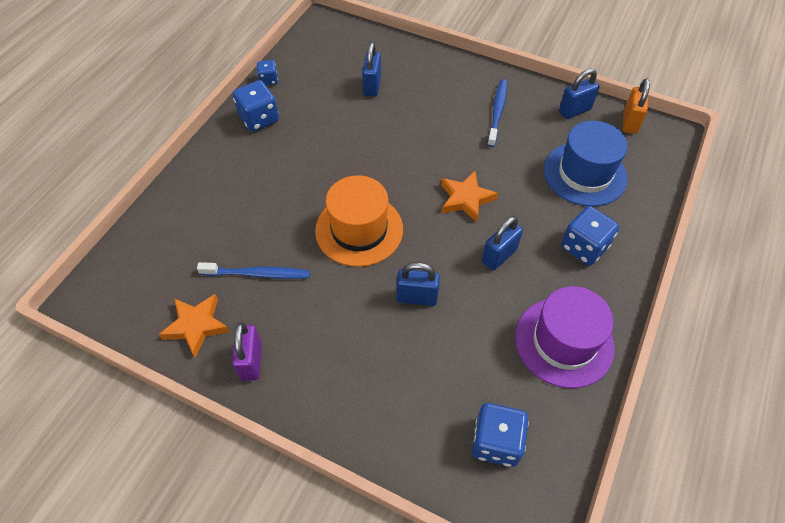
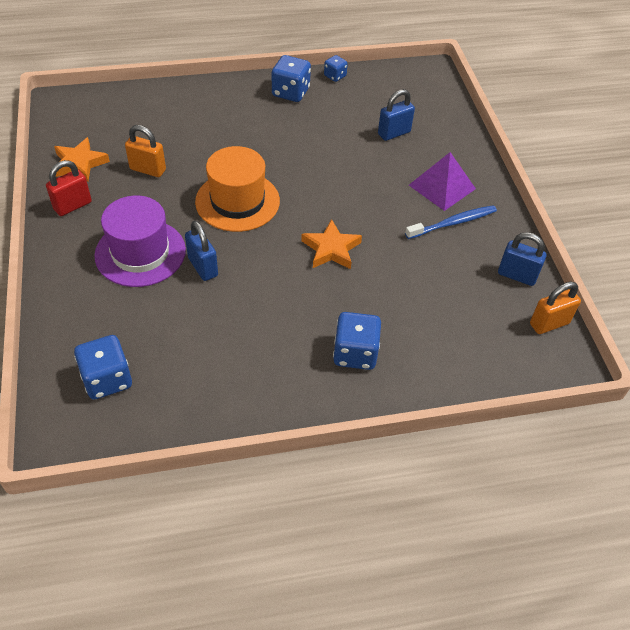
camera: 50 degrees right, 5 degrees down
blue toothbrush [197,262,310,279] -> orange padlock [125,125,166,177]
purple padlock [232,322,262,381] -> red padlock [46,160,92,216]
blue padlock [482,216,523,270] -> none
purple hat [515,286,615,388] -> purple hat moved to [94,196,186,287]
blue hat [544,121,628,207] -> none
none -> purple pyramid [409,152,476,211]

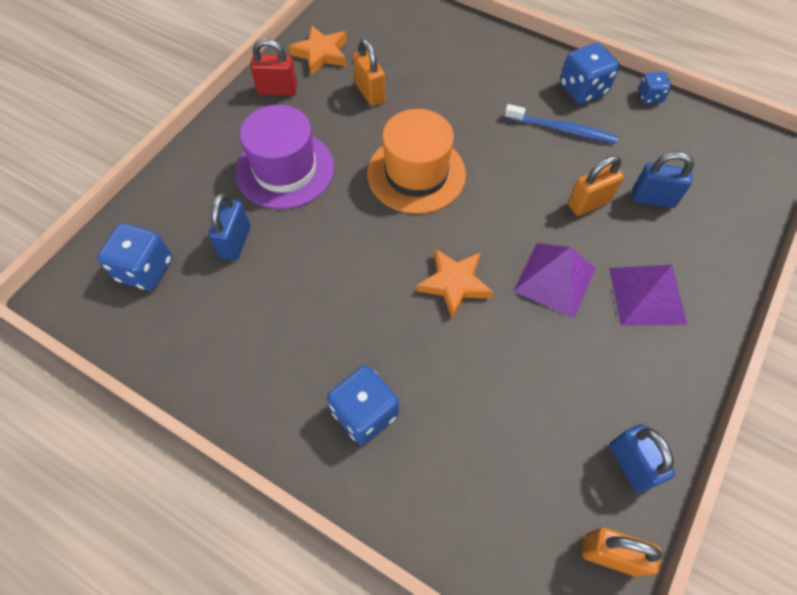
camera: 45 degrees right, 10 degrees up
blue padlock [185,221,218,281] -> blue padlock moved to [208,192,250,261]
blue toothbrush [405,205,497,239] -> blue toothbrush moved to [505,104,618,144]
none -> purple pyramid [513,243,596,318]
none -> orange padlock [568,155,624,216]

